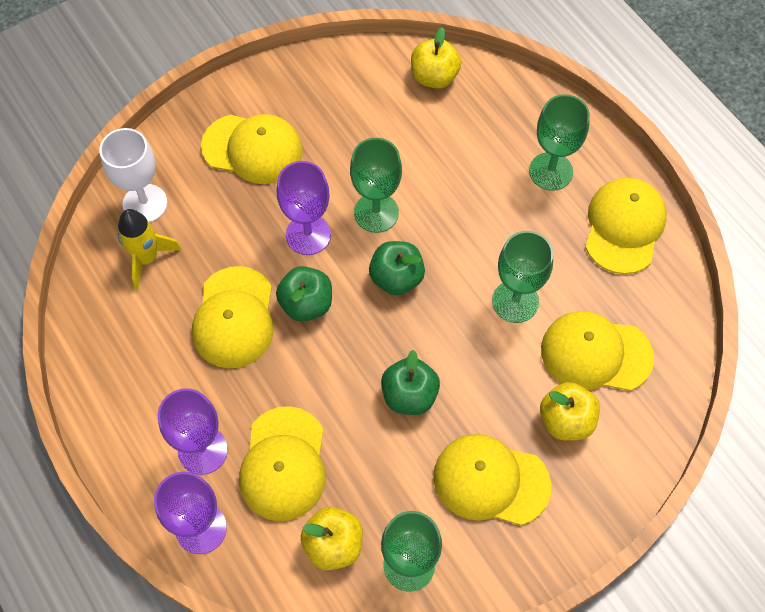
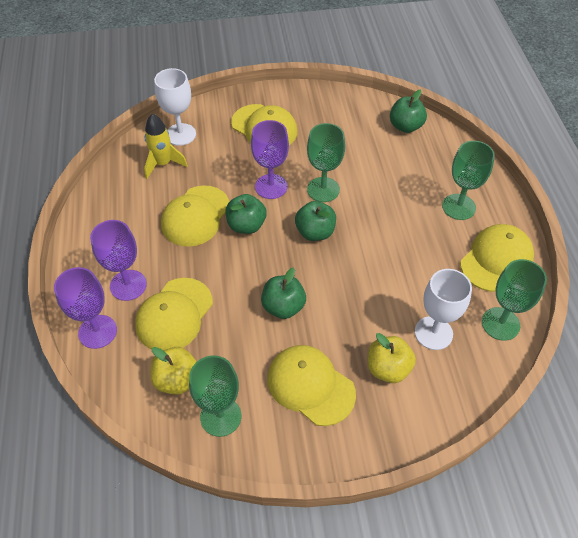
camera: 25 degrees right, 10 degrees down
yellow apple [411,27,462,89] -> green apple [390,90,427,133]
green goblet [492,231,553,323] -> green goblet moved to [482,259,547,341]
yellow cap [541,311,654,391] -> white goblet [415,269,472,350]

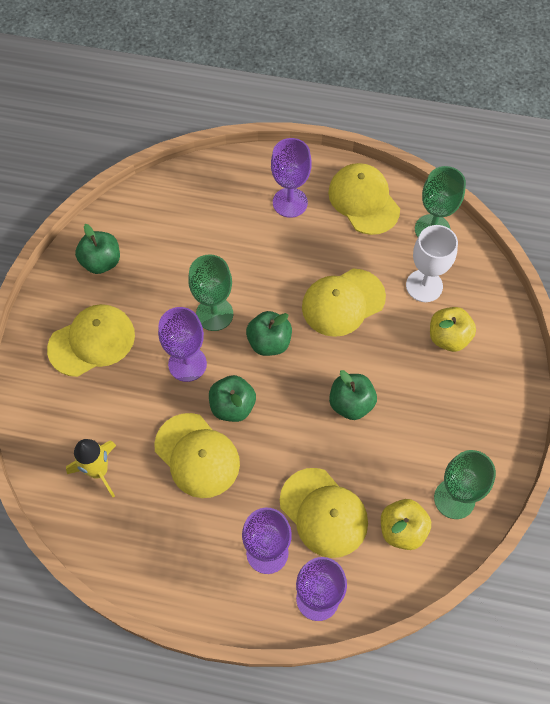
camera: 70 degrees left, 10 degrees up
white goblet [154,68,196,146] -> none
yellow cap [267,345,356,426] -> yellow cap moved to [302,269,386,337]
green apple [390,90,427,133] -> green apple moved to [75,224,120,274]
green goblet [442,141,495,220] -> purple goblet [271,138,312,218]

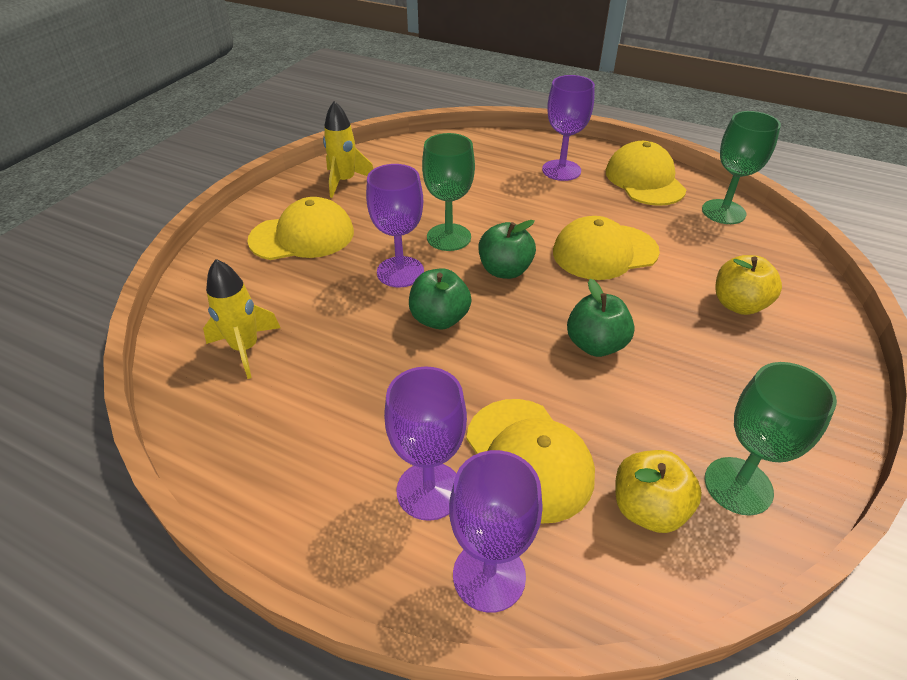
camera: 15 degrees right, 20 degrees down
green apple [75,224,120,274] -> yellow rocket [323,101,373,198]
yellow cap [154,413,240,498] -> none
white goblet [406,225,458,302] -> none

